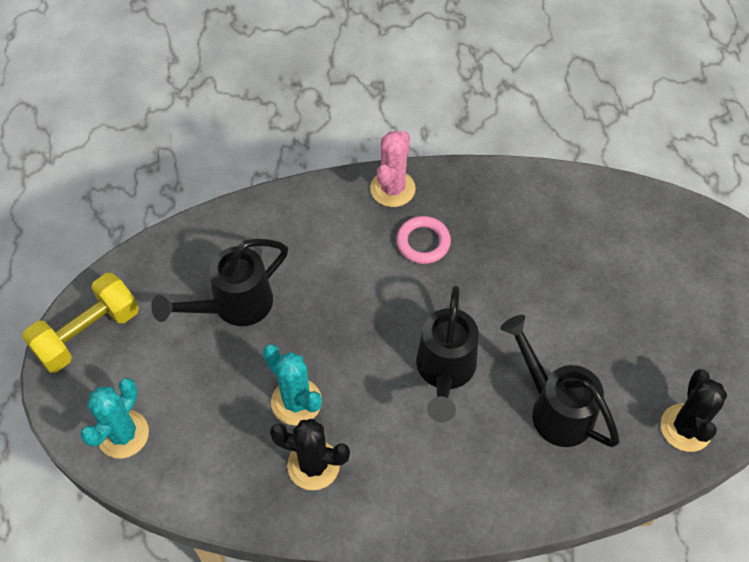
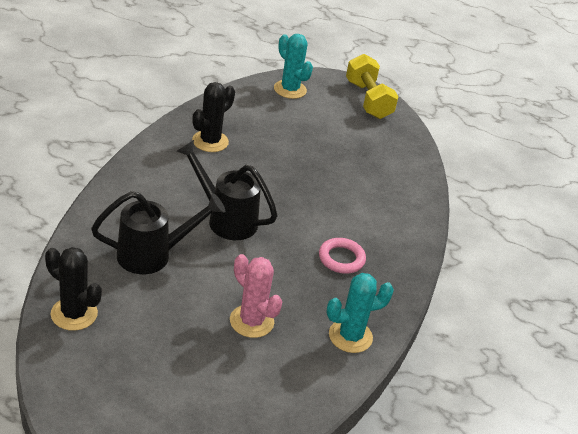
camera: 110 degrees right, 20 degrees down
black watering can [151,239,288,326] -> none
turquoise cactus [263,344,322,425] -> turquoise cactus moved to [326,273,394,353]
pink cactus [370,131,416,207] -> pink cactus moved to [230,254,283,338]

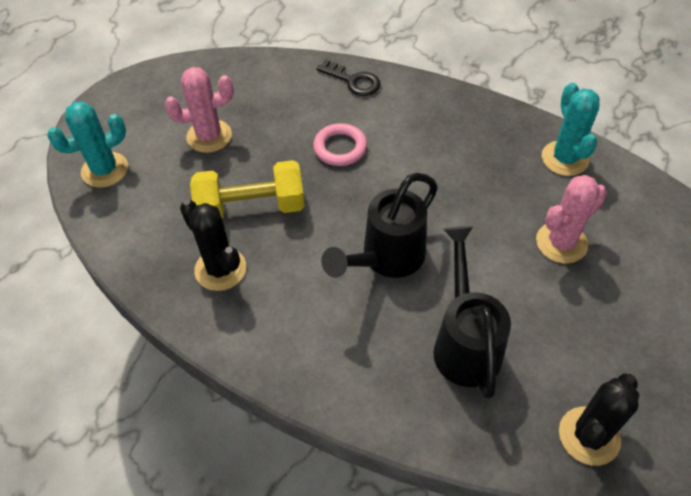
camera: 75 degrees left, 15 degrees up
pink ring [319,238,366,274] -> pink ring moved to [313,123,367,166]
yellow dumbbell [346,54,399,119] -> yellow dumbbell moved to [190,160,305,218]
none -> pink cactus [164,67,234,153]
none -> black key [317,59,381,96]

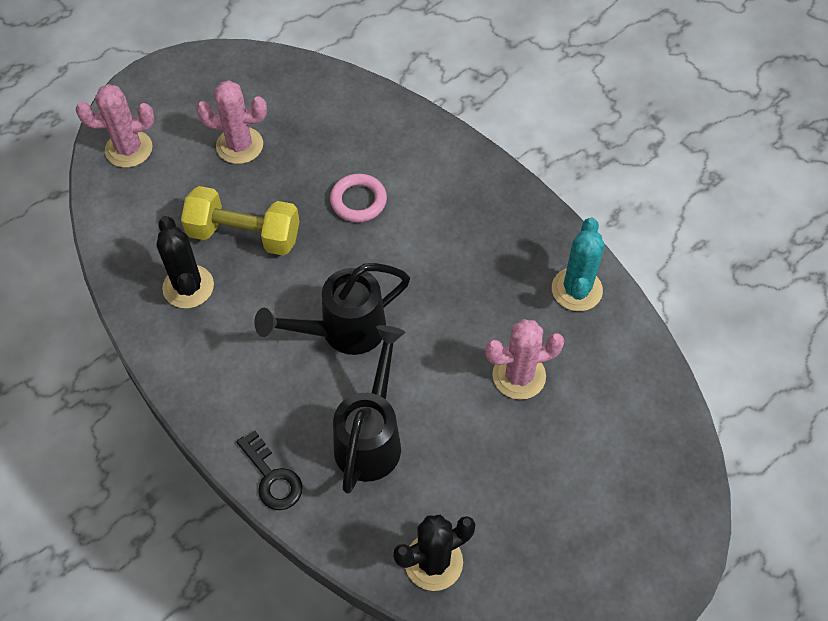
camera: 20 degrees right, 5 degrees up
turquoise cactus [47,101,128,188] -> pink cactus [76,84,154,168]
black key [317,59,381,96] -> black key moved to [237,430,303,510]

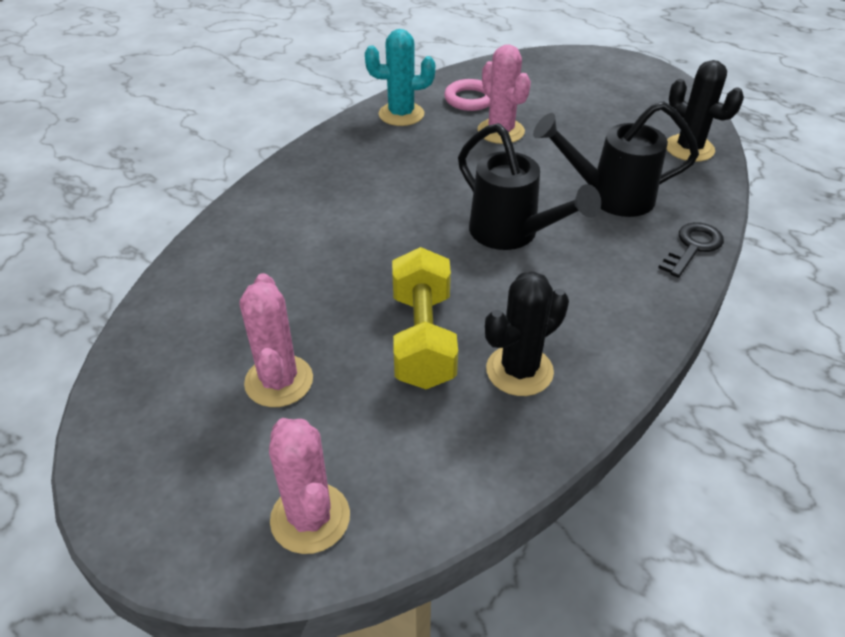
camera: 105 degrees left, 15 degrees down
pink ring [330,174,387,222] -> pink ring moved to [444,79,490,111]

